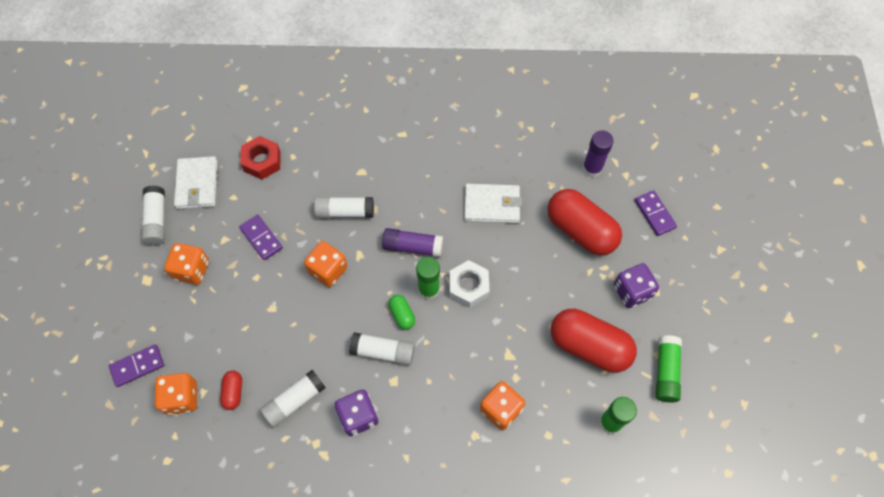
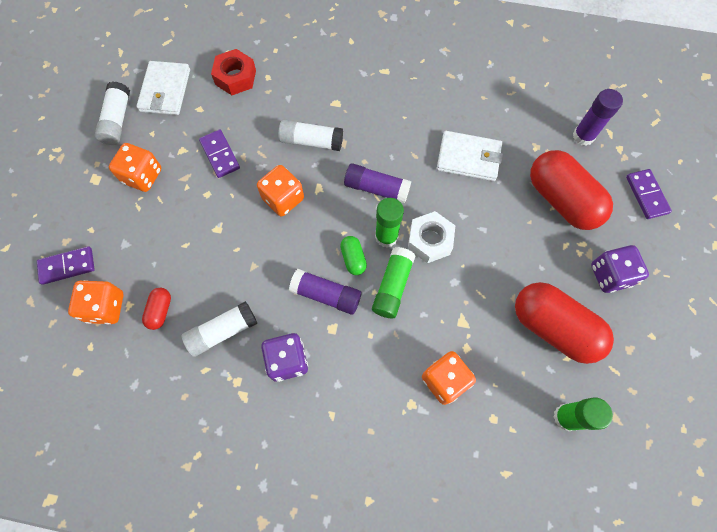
camera: 10 degrees right, 5 degrees up
white glue stick [349,332,415,365] -> purple glue stick [289,269,361,314]
green glue stick [656,335,682,403] -> green glue stick moved to [372,247,416,318]

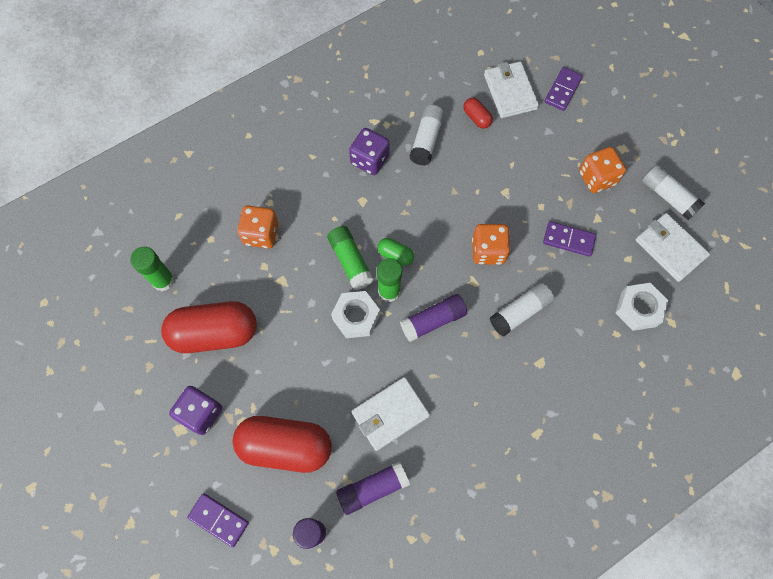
camera: 135 degrees right, 0 degrees up
orange dice [68,280,124,325] -> white wallet [484,61,539,118]
red nut [211,49,256,95] -> white nut [616,283,668,331]
purple glue stick [289,269,361,314] -> purple glue stick moved to [336,461,410,515]

